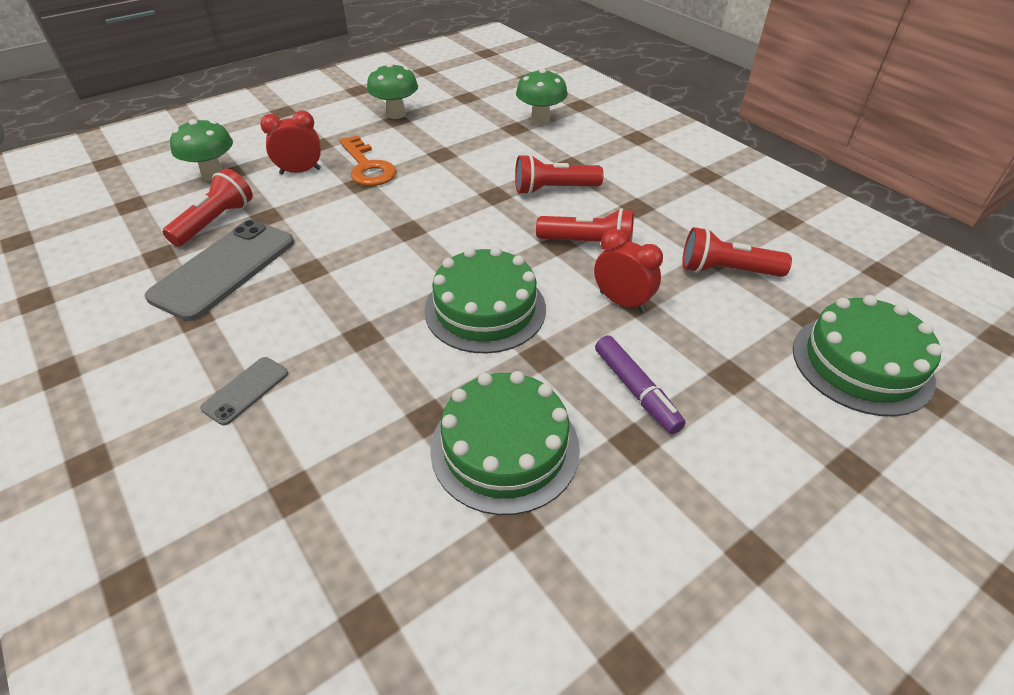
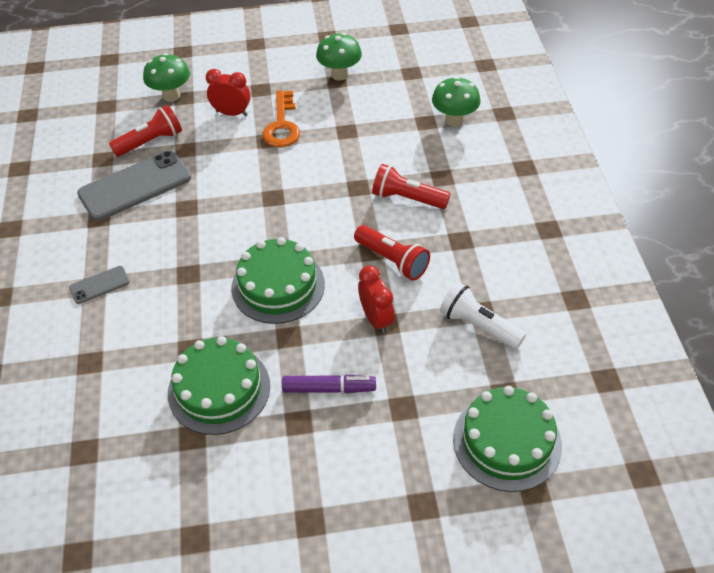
camera: 30 degrees right, 5 degrees up
purple marker [595,335,686,434] -> purple marker turned 90 degrees counterclockwise [282,375,376,393]
red flashlight [682,227,792,277] -> white flashlight [440,282,526,349]

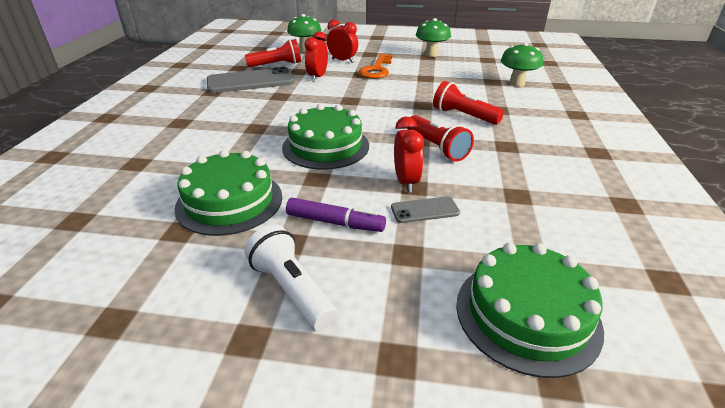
camera: 15 degrees right, 15 degrees down
grey phone [69,266,130,304] -> grey phone moved to [391,196,460,223]
white flashlight [440,282,526,349] -> white flashlight moved to [245,225,337,330]
none -> red clock [305,31,328,82]

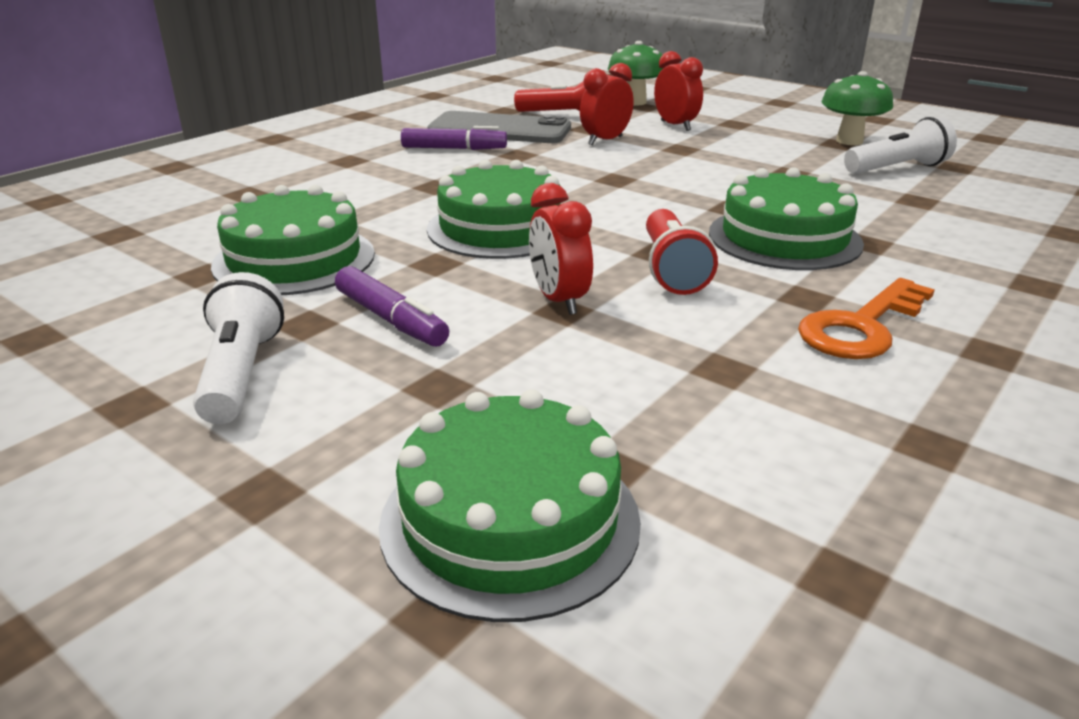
camera: 30 degrees right, 5 degrees down
orange key [359,54,393,79] -> orange key moved to [798,278,935,359]
grey phone [391,196,460,223] -> none
red clock [394,117,424,192] -> red clock turned 135 degrees clockwise [529,183,593,315]
red flashlight [433,81,504,125] -> green cake [709,167,864,270]
green mushroom [501,43,543,87] -> none
none -> purple marker [401,126,507,150]
none -> white flashlight [844,116,957,174]

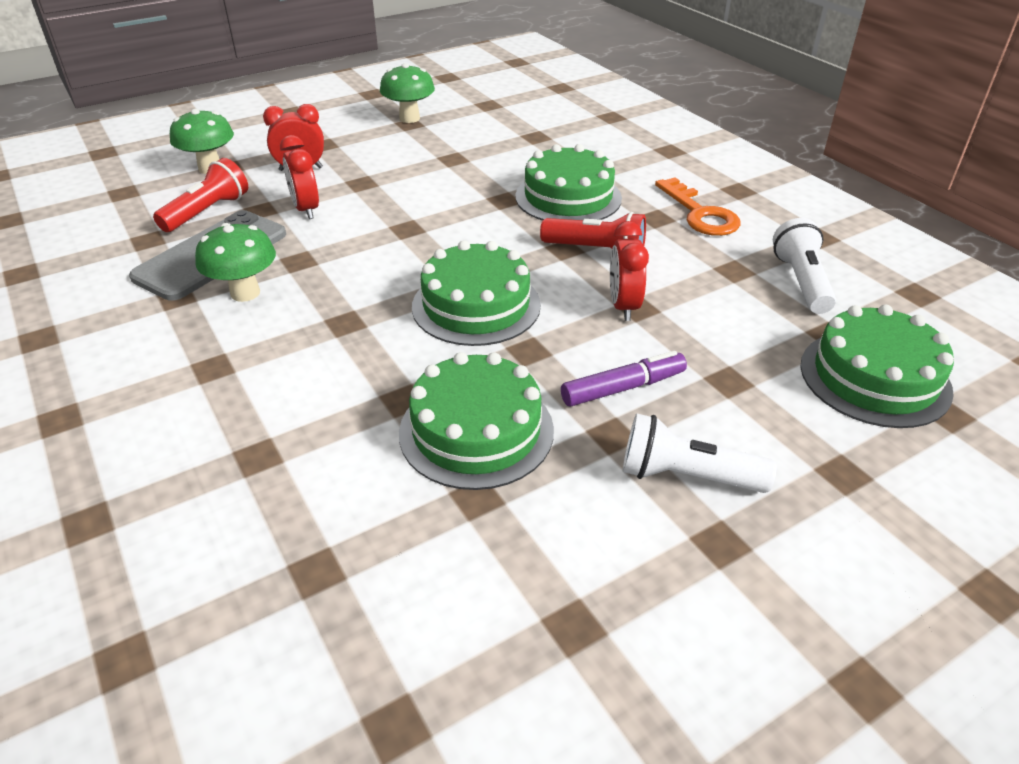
camera: 70 degrees left, 10 degrees up
purple marker [401,126,507,150] -> green mushroom [195,223,276,302]
red clock [529,183,593,315] -> red clock turned 90 degrees clockwise [610,221,649,321]
white flashlight [844,116,957,174] -> white flashlight moved to [773,218,836,314]

